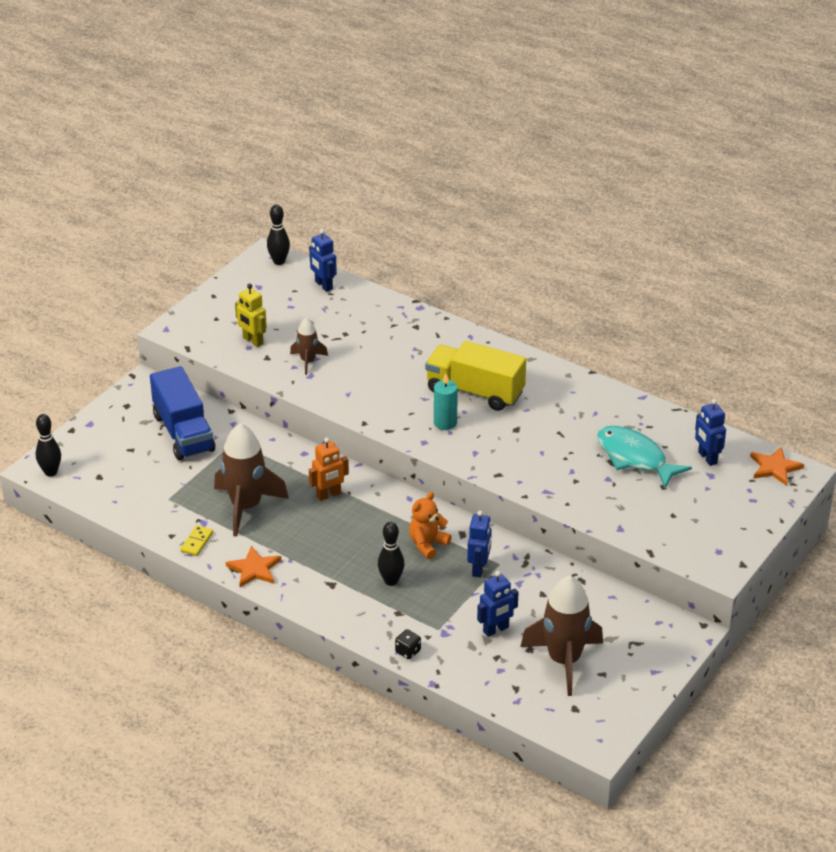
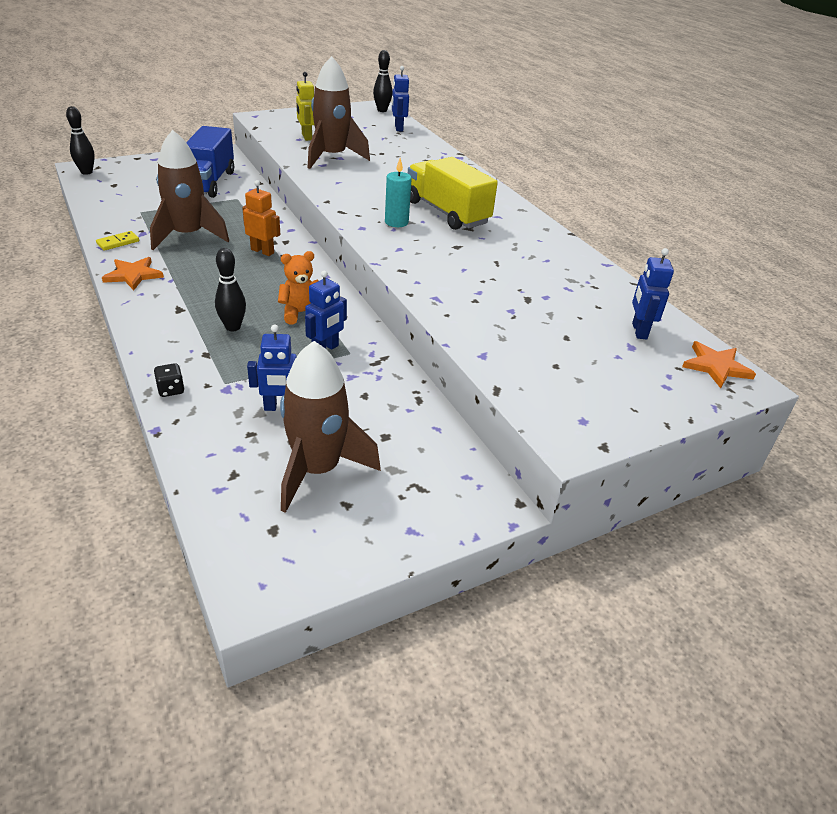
camera: 25 degrees right, 0 degrees up
brown rocket [290,318,328,375] -> brown rocket [308,56,370,169], size x1.91
orange robot [309,438,349,501] -> orange robot turned 150 degrees counterclockwise [242,180,280,256]
turquoise fish [597,426,692,488] -> none

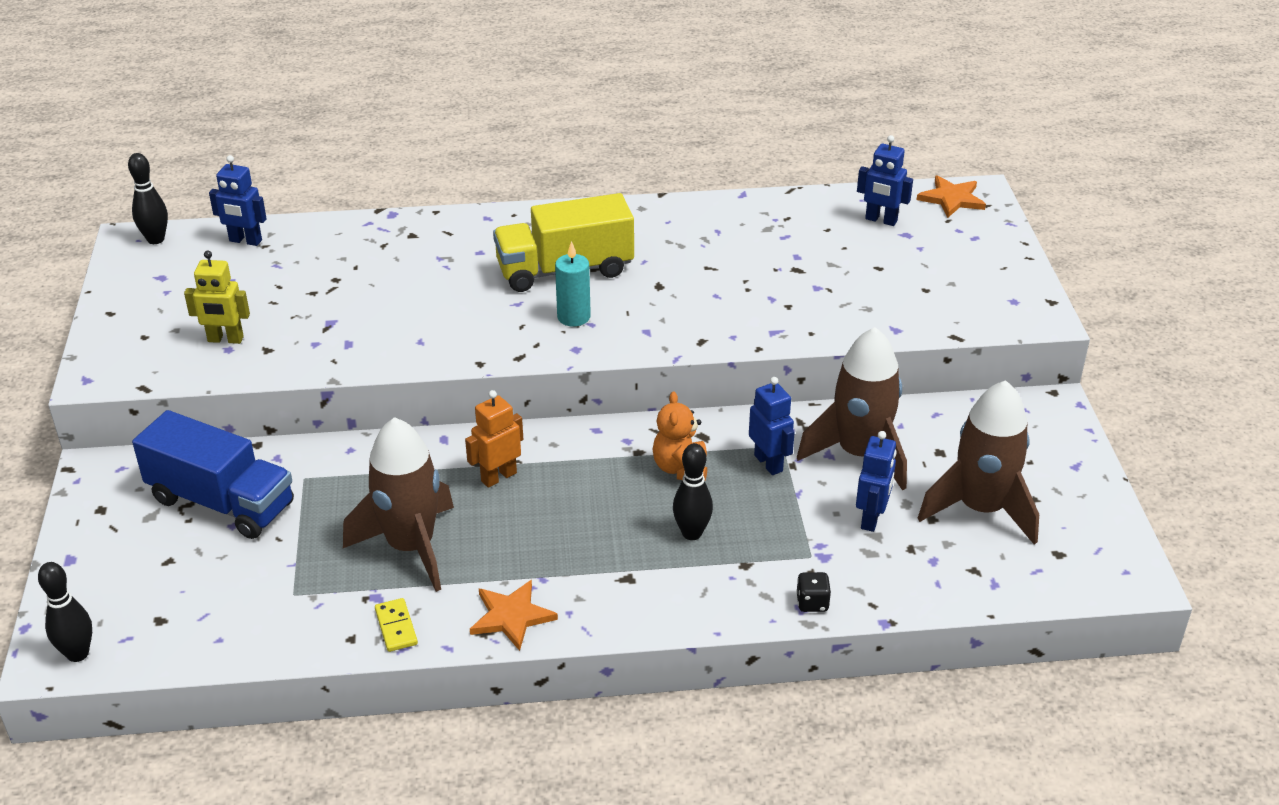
camera: 65 degrees left, 0 degrees up
brown rocket [308,56,370,169] -> brown rocket moved to [797,327,907,491]

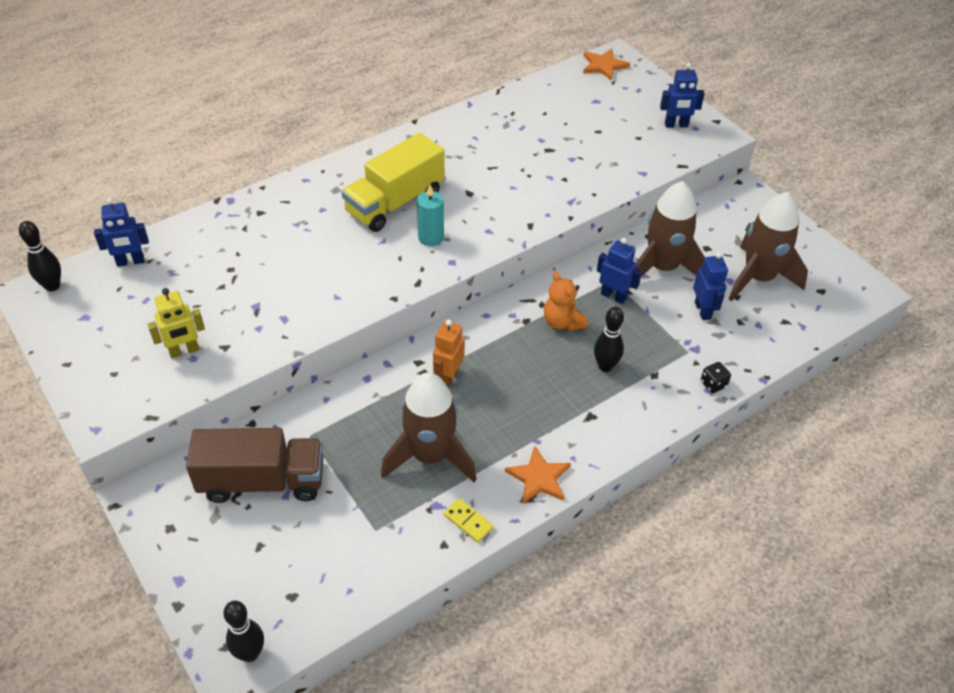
camera: 30 degrees left, 10 degrees up
blue truck [132,410,294,539] -> brown truck [186,428,323,503]
blue robot [857,135,913,226] -> blue robot moved to [660,63,705,128]

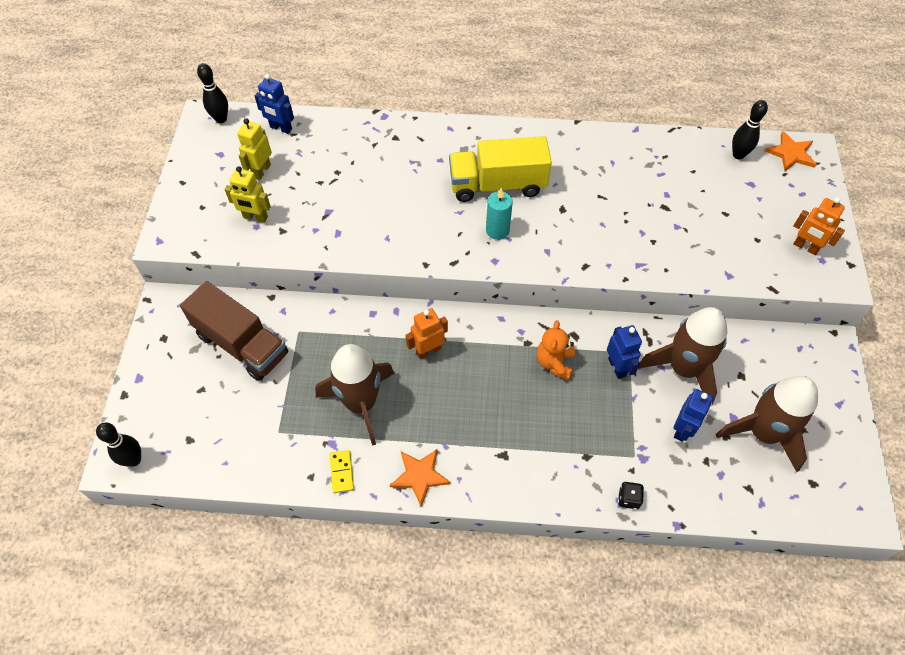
camera: 40 degrees right, 10 degrees up
black bowling pin [594,307,624,372] -> black bowling pin moved to [732,100,768,159]
blue robot [660,63,705,128] -> orange robot [793,197,845,255]
none -> yellow robot [237,118,272,180]

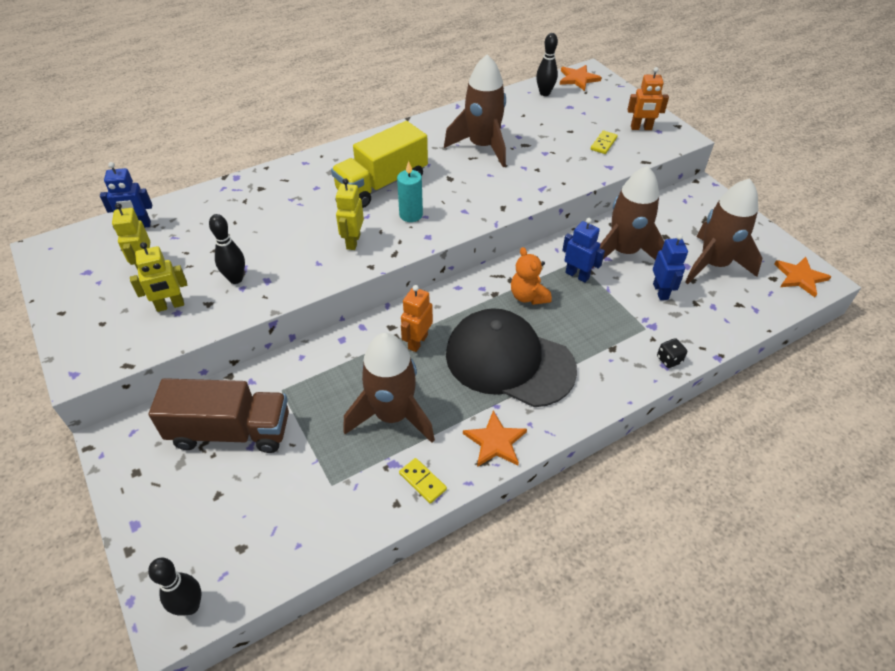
camera: 35 degrees left, 10 degrees down
black bowling pin [197,63,228,123] -> black bowling pin moved to [209,214,245,284]
none -> yellow robot [336,178,364,250]
none -> brown rocket [444,54,506,167]
none -> black cap [446,308,577,407]
none -> yellow domino [591,130,618,154]
none -> orange star [774,257,831,297]

